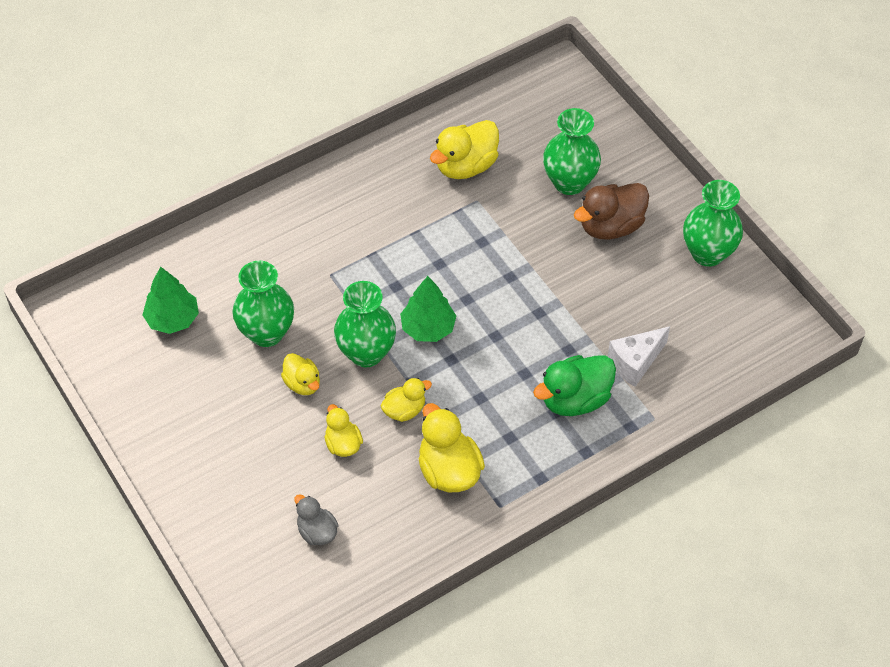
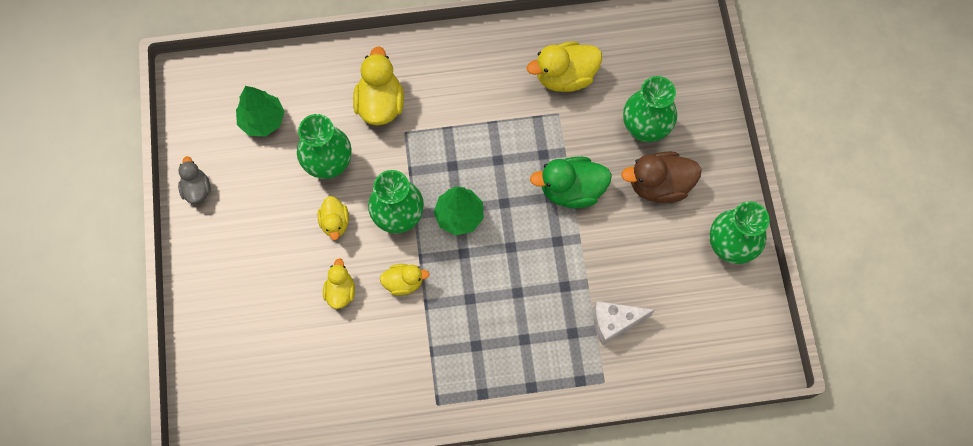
camera: 25 degrees right, 15 degrees up
grey duck [294,494,338,545] -> grey duck moved to [178,156,211,204]
yellow duck [418,403,485,492] -> yellow duck moved to [353,46,404,125]
green duck [533,355,616,416] -> green duck moved to [530,157,612,208]

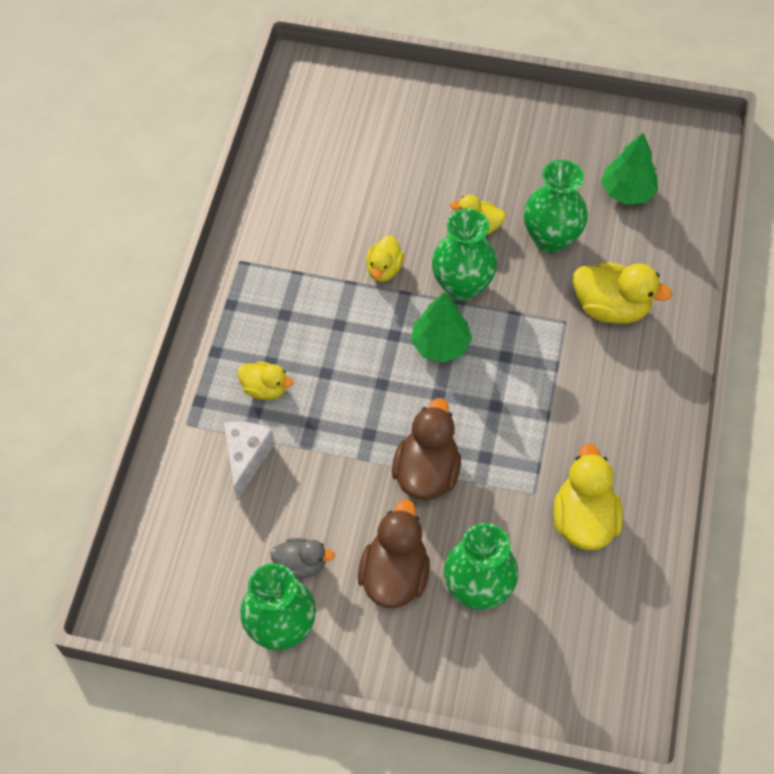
camera: 110 degrees right, 10 degrees down
grey duck [178,156,211,204] -> grey duck moved to [270,538,335,579]
yellow duck [323,258,355,309] -> yellow duck moved to [237,361,293,400]
green duck [530,157,612,208] -> brown duck [392,398,461,500]

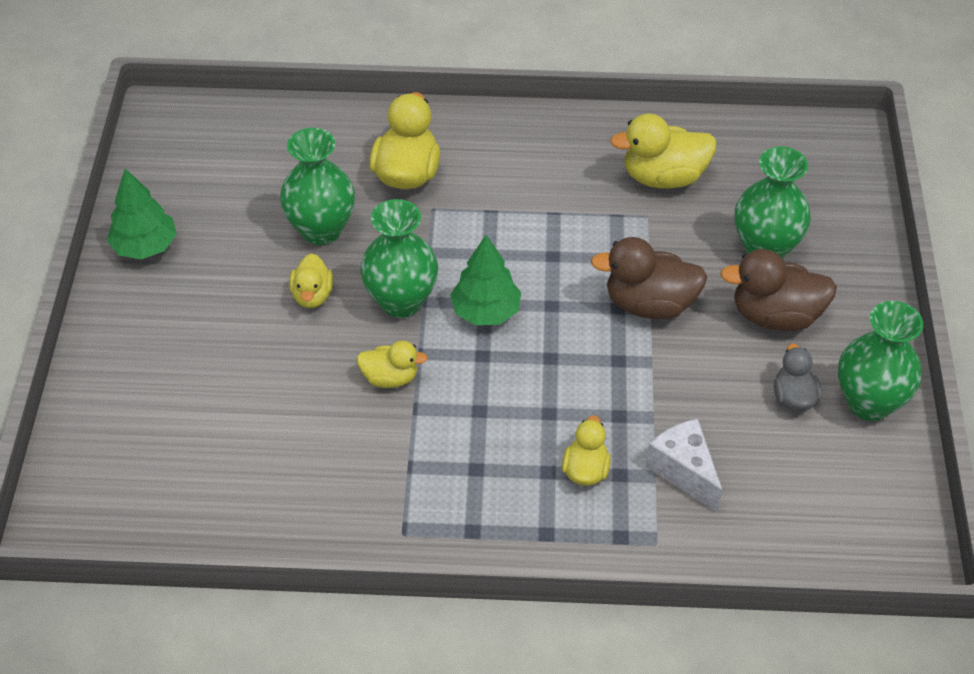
camera: 100 degrees left, 10 degrees down
white cheese [224,422,275,501] -> white cheese turned 60 degrees clockwise [646,419,723,513]
green tree [601,133,658,205] -> green tree moved to [107,168,177,259]

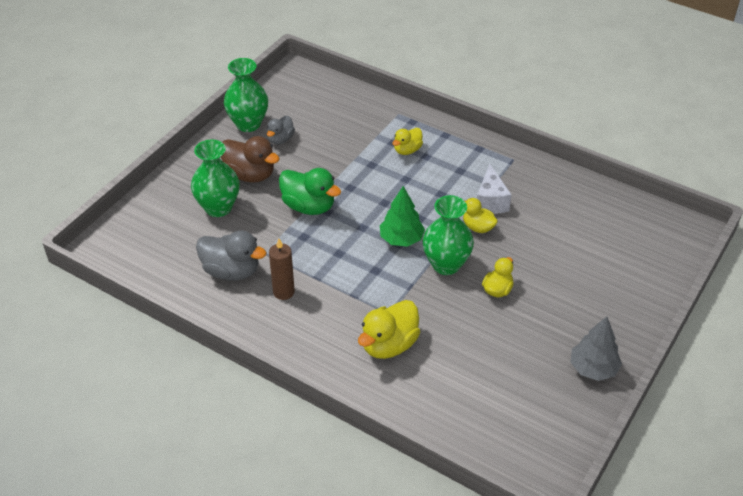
camera: 150 degrees left, 5 degrees down
green tree [107,168,177,259] -> grey tree [570,317,622,381]
green vase [280,128,355,245] -> none
brown duck [591,237,707,319] -> green duck [279,168,341,215]
yellow duck [610,114,717,189] -> grey duck [196,231,267,281]
white cheese [646,419,723,513] -> white cheese moved to [477,163,512,214]
none -> brown candle [269,238,295,300]

